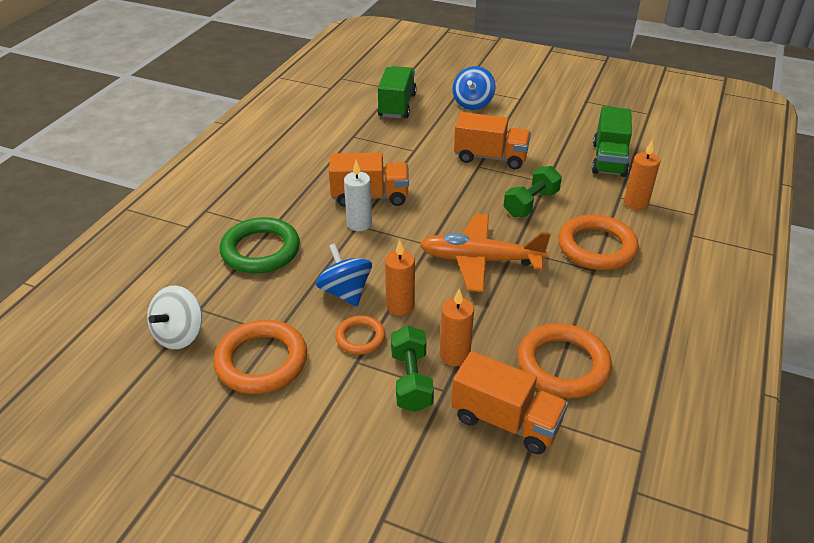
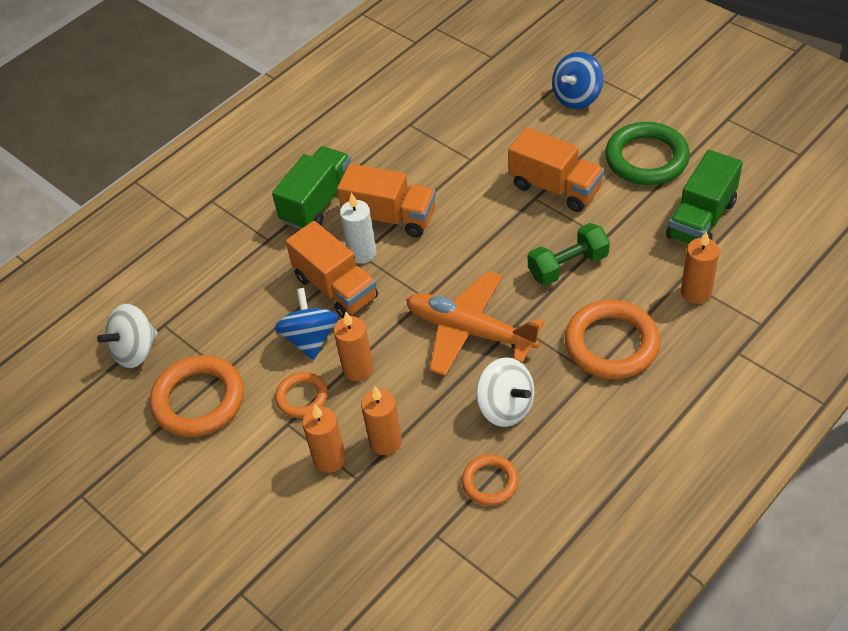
camera: 25 degrees right, 10 degrees up
green ring [220,217,300,274] -> green ring moved to [605,122,690,185]
green truck [377,66,417,118] -> green truck moved to [272,146,351,230]
green dumbbell [391,325,434,412] -> orange candle [302,405,346,473]
orange truck [451,351,568,454] -> orange truck moved to [286,221,378,318]
orange ring [517,323,612,398] -> orange ring [462,454,519,506], size x0.56
none -> white spinning top [476,357,535,427]

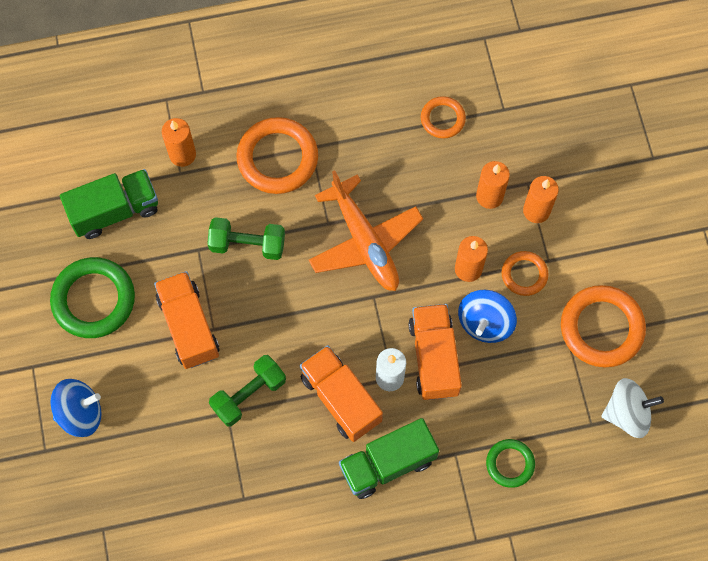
camera: 150 degrees left, 20 degrees up
white spinning top [476,357,535,427] -> none
none -> green dumbbell [209,355,286,427]
none -> green ring [486,439,535,488]

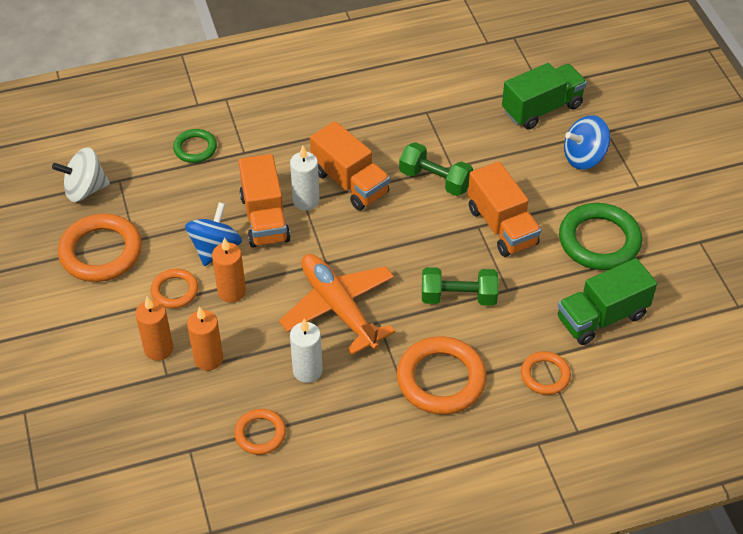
camera: 175 degrees right, 20 degrees down
orange candle [162,118,196,167] -> orange ring [521,351,571,395]
green dumbbell [209,355,286,427] -> green dumbbell turned 75 degrees clockwise [399,142,473,196]
green truck [339,418,439,499] -> green truck moved to [502,63,587,130]
none -> white candle [290,319,323,383]

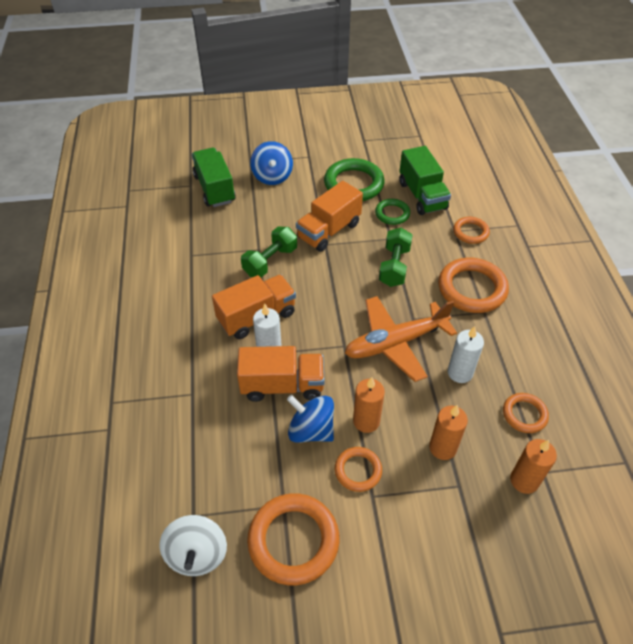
camera: 80 degrees left, 0 degrees up
orange candle [135,297,173,361] -> orange candle moved to [510,439,557,494]
green ring [173,129,217,163] -> green ring moved to [375,199,410,225]
orange truck [468,161,541,257] -> orange truck turned 150 degrees clockwise [296,181,363,252]

